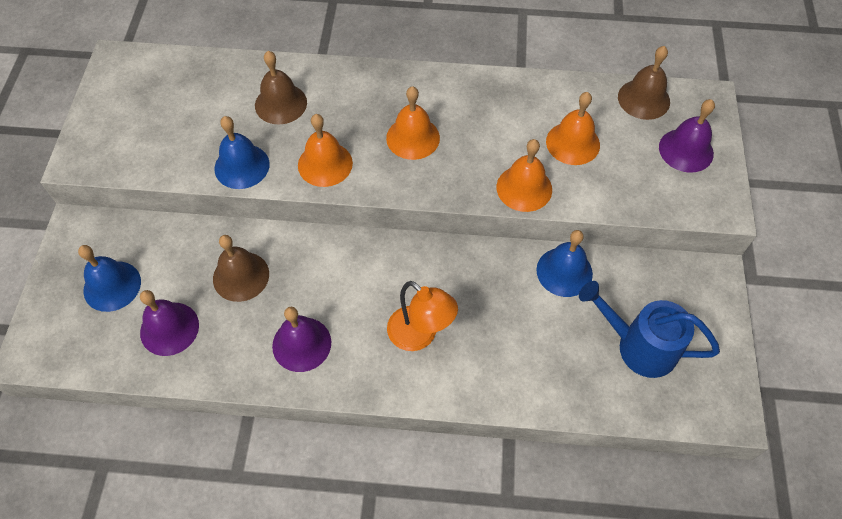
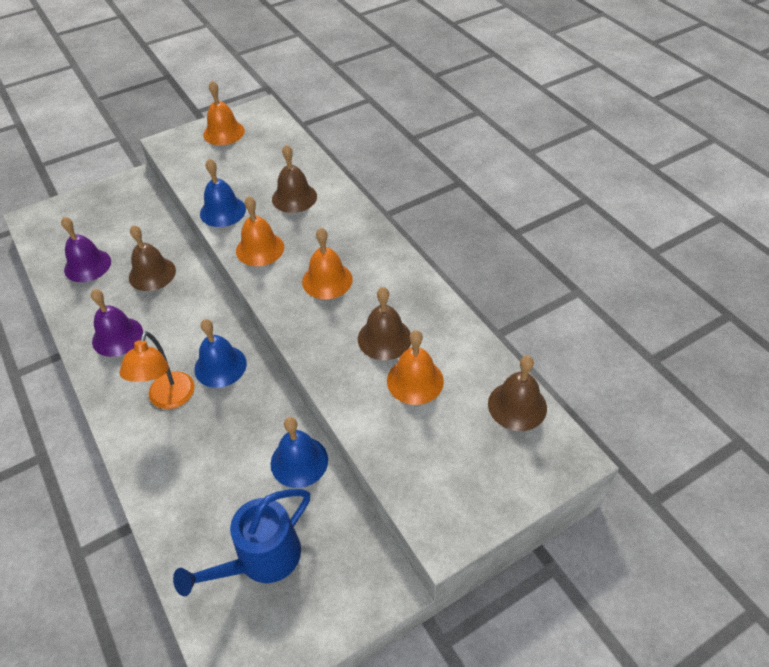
camera: 55 degrees right, 10 degrees down
blue bell [78,245,141,312] -> blue bell moved to [194,319,247,388]
orange bell [497,139,552,212] -> orange bell moved to [203,81,245,145]
blue watering can [579,281,720,378] -> blue watering can turned 120 degrees counterclockwise [173,489,310,596]
purple bell [659,99,715,172] -> none
none -> brown bell [358,287,411,360]

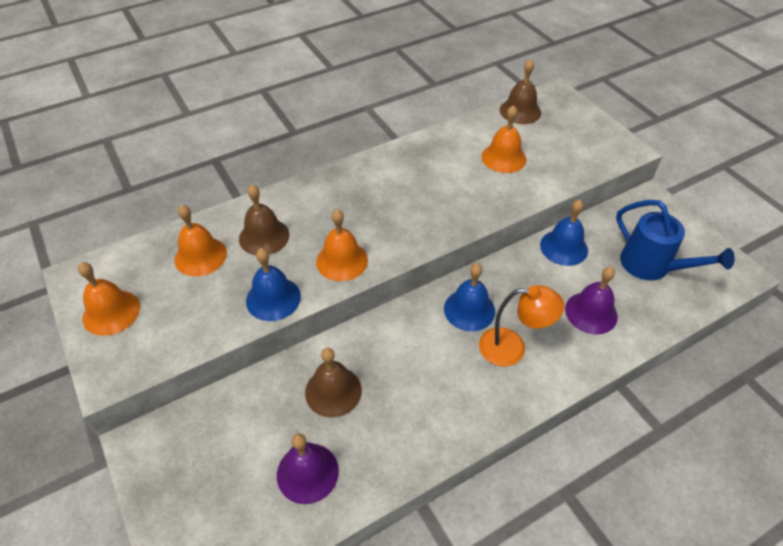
camera: 90 degrees left, 0 degrees up
purple bell [91,289,143,357] -> purple bell moved to [565,267,618,335]
orange bell [302,228,353,299] -> orange bell moved to [174,204,227,276]
brown bell [358,287,411,360] -> none

